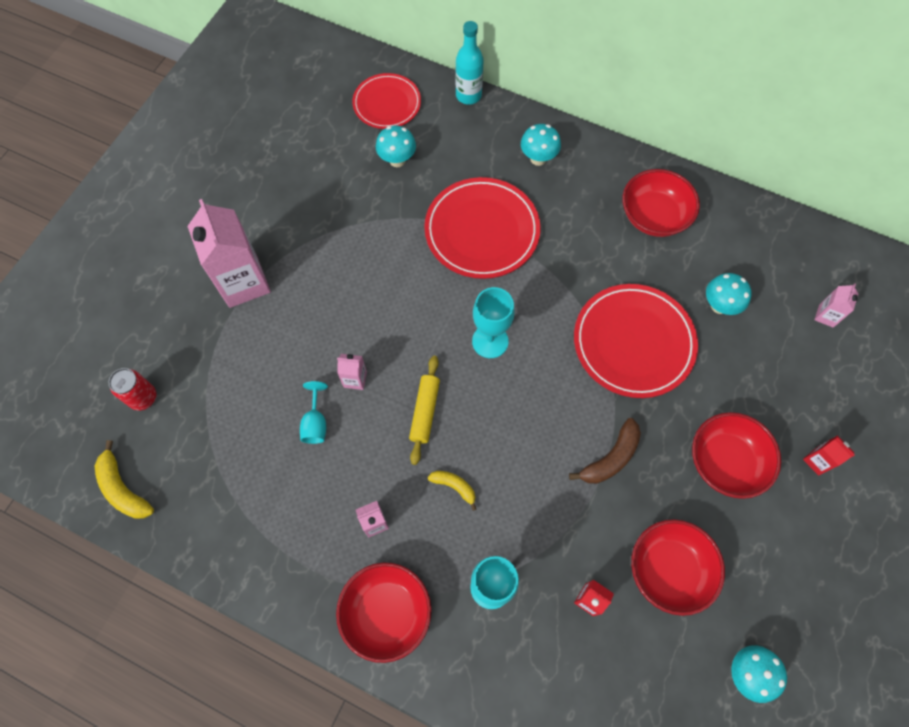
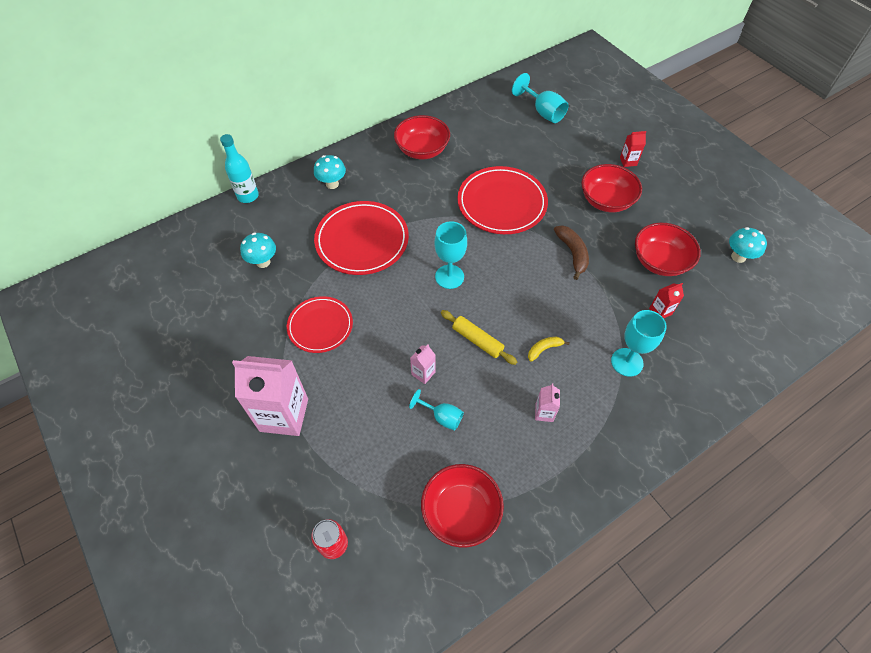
camera: 60 degrees left, 10 degrees down
yellow banana [95,440,154,519] -> none
red bowl [336,562,432,663] -> red bowl moved to [421,464,504,548]
red plate [352,73,421,129] -> red plate moved to [287,296,353,353]
turquoise mushroom [706,273,752,315] -> none
pink carton [814,284,858,328] -> turquoise goblet [512,73,569,123]

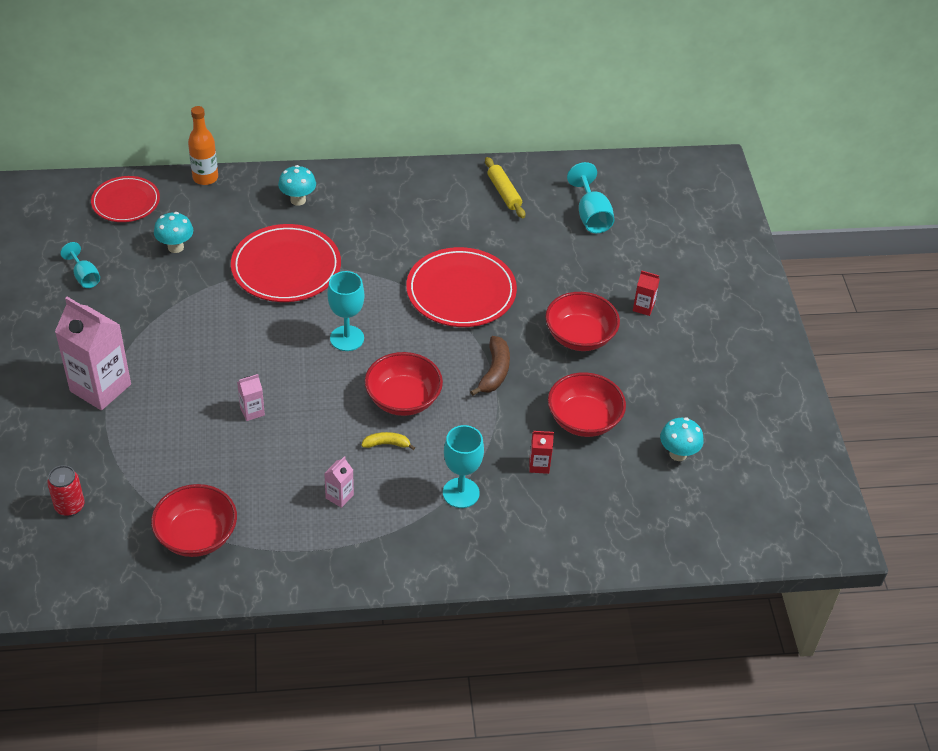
camera: 25 degrees right, 10 degrees down
turquoise bottle [220,134,259,203] -> orange bottle [188,106,218,185]
red plate [287,296,353,353] -> red plate moved to [91,176,160,222]
red bowl [394,115,450,159] -> red bowl moved to [365,352,443,416]
turquoise goblet [409,389,464,431] -> turquoise goblet moved to [60,242,100,288]
yellow rolling pin [441,310,517,365] -> yellow rolling pin moved to [485,157,525,218]

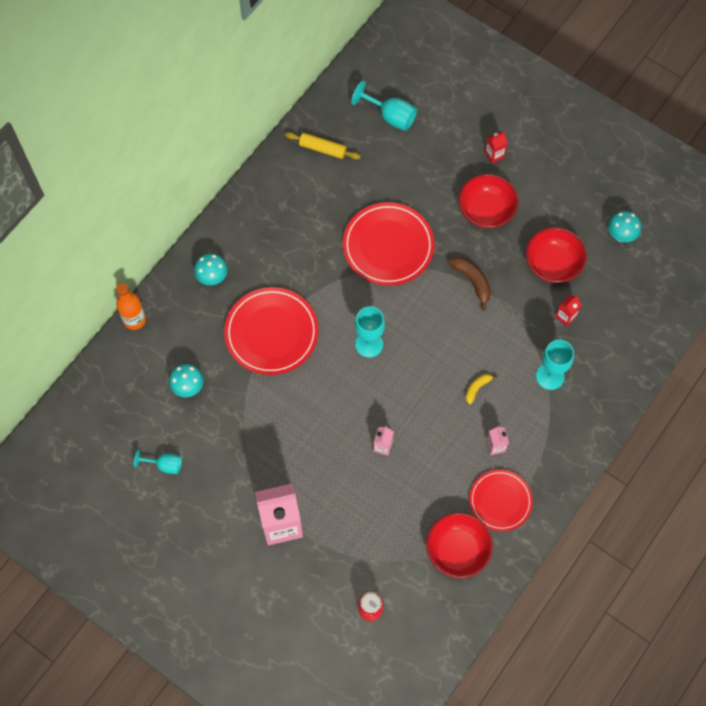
camera: 45 degrees left, 20 degrees up
red plate [91,176,160,222] -> red plate moved to [469,470,533,531]
red bowl [365,352,443,416] -> none

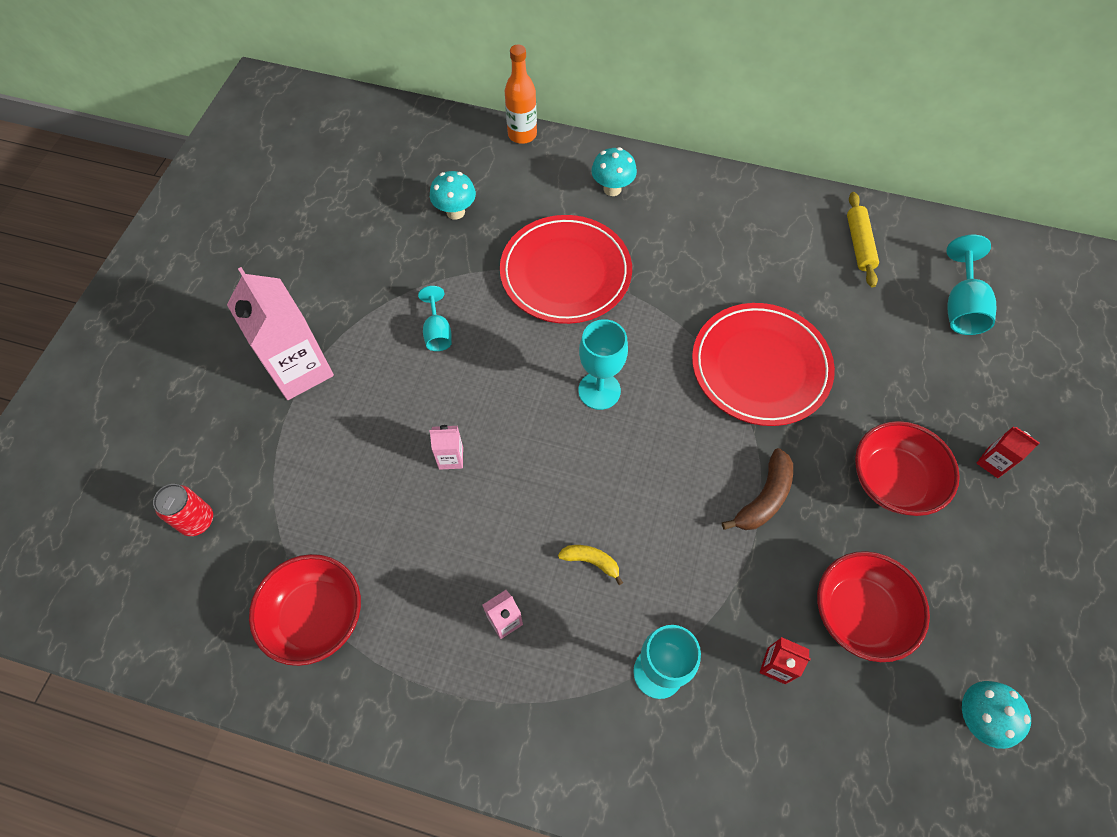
camera: 70 degrees right, 5 degrees down
turquoise goblet [134,449,182,474] -> turquoise goblet moved to [418,286,452,351]
red plate [469,470,533,531] -> none

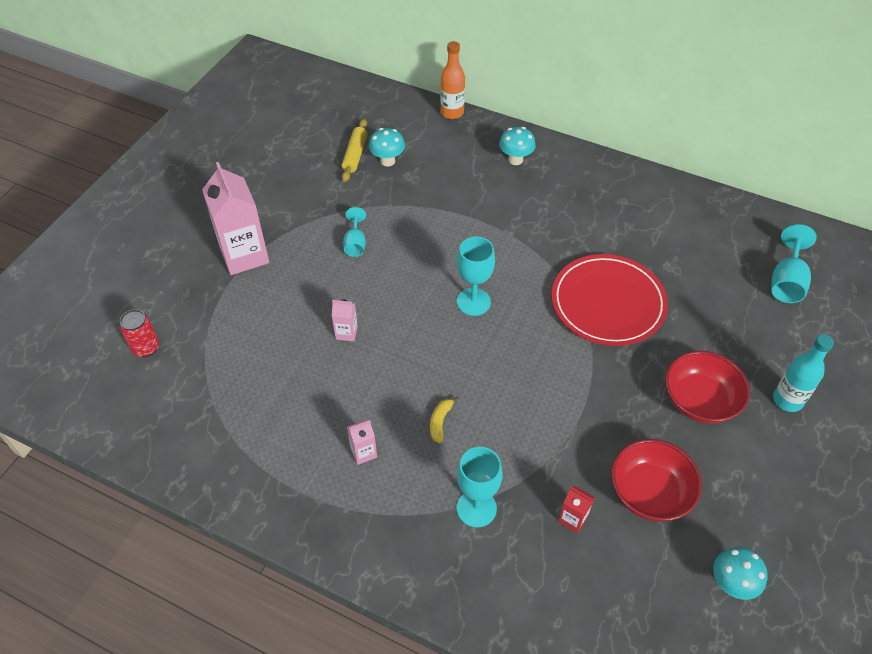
camera: 10 degrees right, 10 degrees down
red bowl [249,554,361,666] -> none
red plate [500,215,632,324] -> none
yellow banana [558,545,623,585] -> yellow banana turned 105 degrees counterclockwise [430,397,459,443]
brown banana [722,448,793,530] -> none
yellow rolling pin [847,192,879,287] -> yellow rolling pin moved to [342,119,368,182]
red carton [976,427,1040,478] -> turquoise bottle [773,334,834,412]

